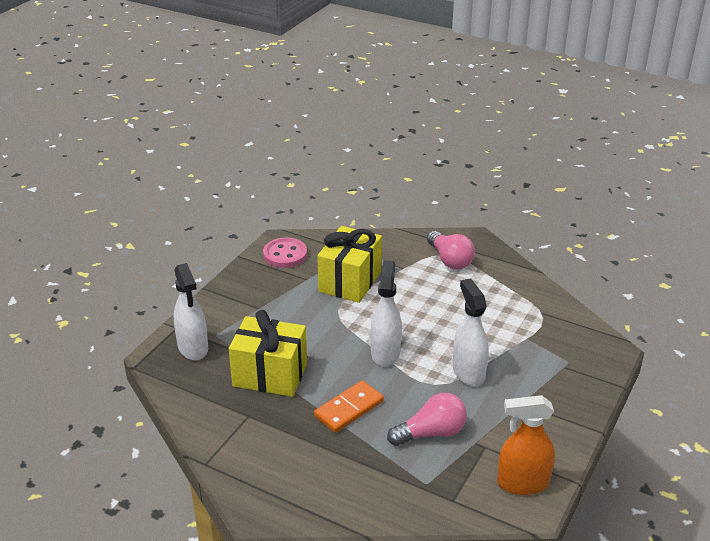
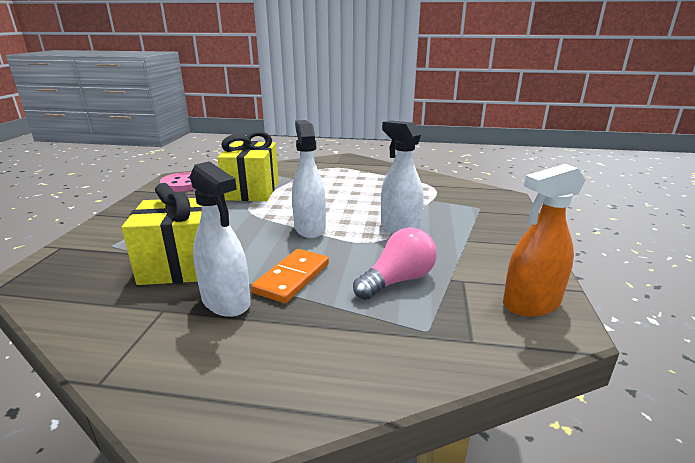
camera: 20 degrees left, 10 degrees down
white spray bottle [174,263,208,360] -> white spray bottle moved to [190,161,251,317]
pink light bulb [427,231,475,269] -> none

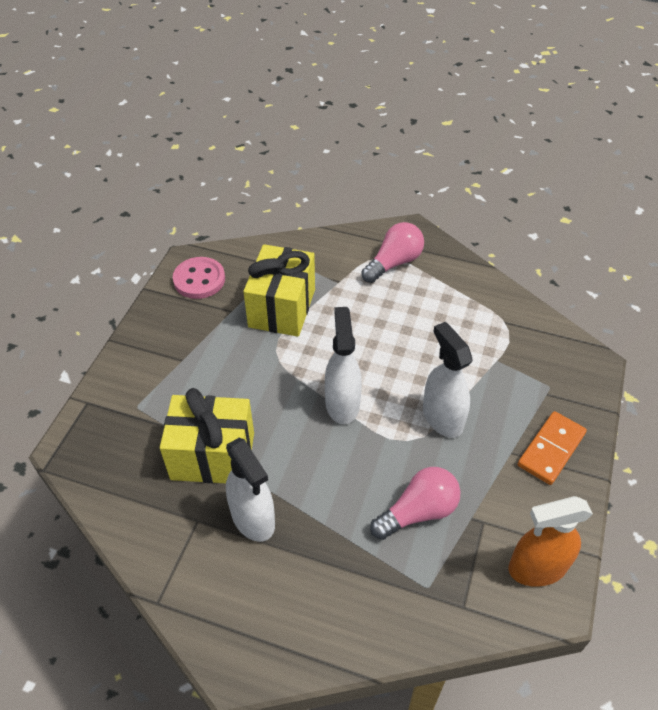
camera: 10 degrees right, 25 degrees up
orange domino [251,249,329,303] -> orange domino moved to [518,411,587,485]
none -> pink light bulb [361,222,424,283]

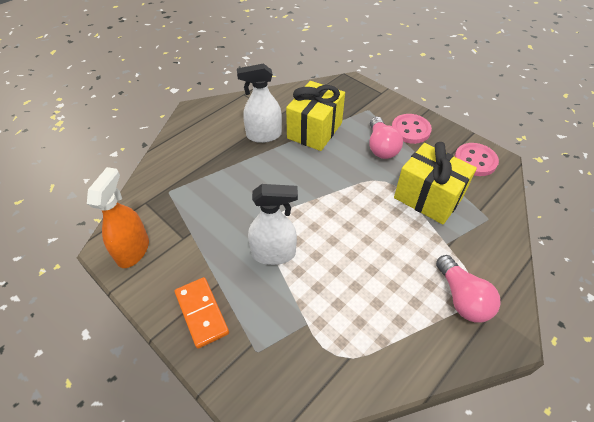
camera: 115 degrees right, 0 degrees up
white spray bottle [325,307,362,424] -> none
pink light bulb [370,467,461,540] -> pink light bulb moved to [369,117,403,159]
none -> pink button [392,114,432,144]

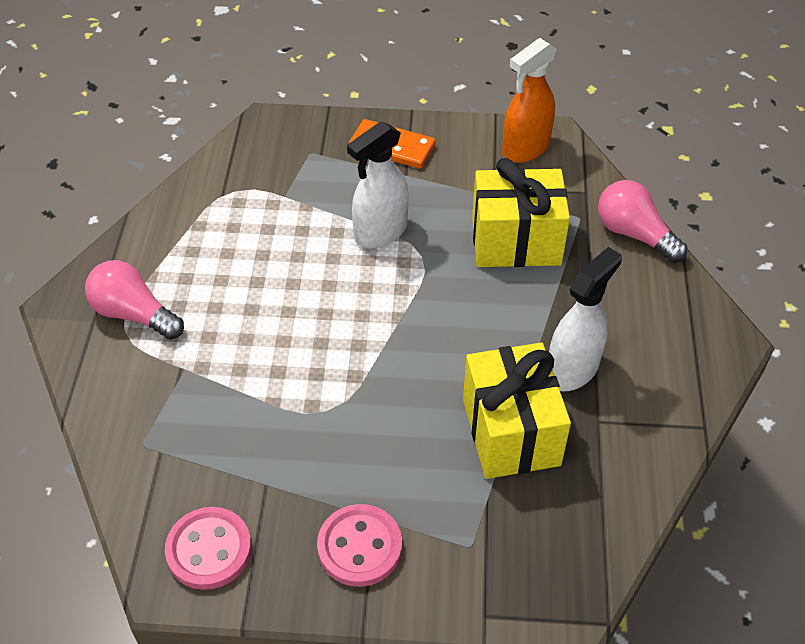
camera: 140 degrees right, 0 degrees up
orange spray bottle [87,167,149,268] -> orange spray bottle turned 75 degrees clockwise [502,38,557,163]
pink light bulb [369,117,403,159] -> pink light bulb moved to [598,180,687,263]
yellow gift [394,142,477,225] -> yellow gift moved to [472,158,570,267]

